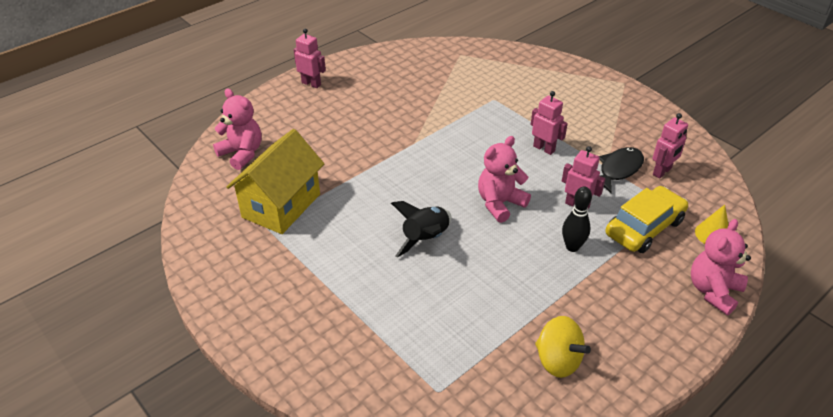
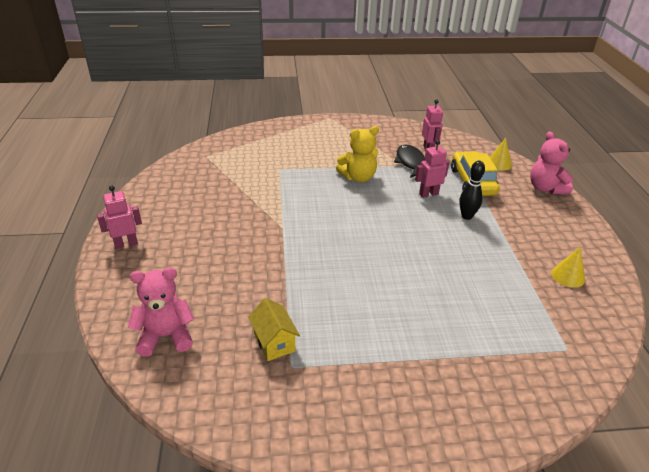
camera: 55 degrees left, 5 degrees down
yellow house [226,129,324,234] -> yellow house [248,298,300,361], size x0.53
black rocket [391,201,452,257] -> none
pink teddy bear [478,136,531,223] -> none
pink robot [531,91,568,155] -> yellow teddy bear [336,126,379,182]
yellow spinning top [535,316,591,378] -> yellow cone [551,247,585,288]

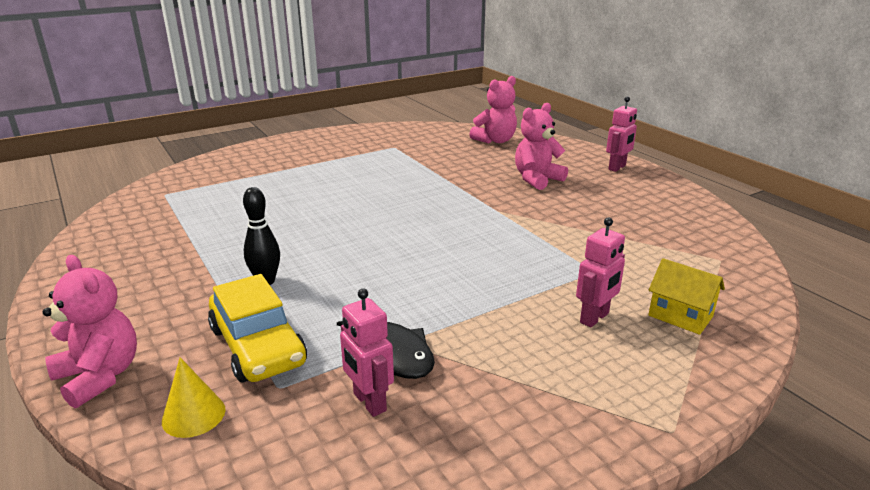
camera: 155 degrees right, 10 degrees down
yellow house [248,298,300,361] -> yellow house moved to [648,258,725,335]
yellow teddy bear [336,126,379,182] -> none
pink robot [415,140,449,198] -> pink robot moved to [576,217,625,328]
yellow cone [551,247,585,288] -> none
none -> pink teddy bear [515,103,568,190]

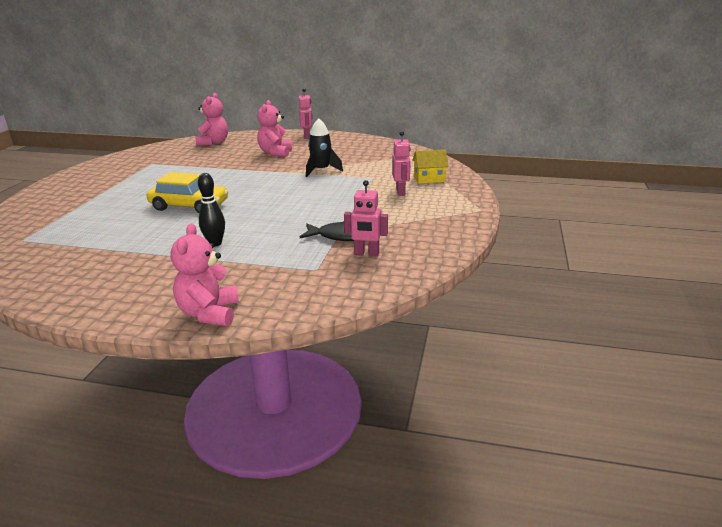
camera: 45 degrees left, 0 degrees up
pink teddy bear [43,255,137,409] -> pink teddy bear turned 90 degrees counterclockwise [170,223,239,326]
yellow cone [162,357,226,438] -> none
yellow car [208,274,307,382] -> yellow car moved to [147,172,228,213]
none -> black rocket [306,118,343,177]

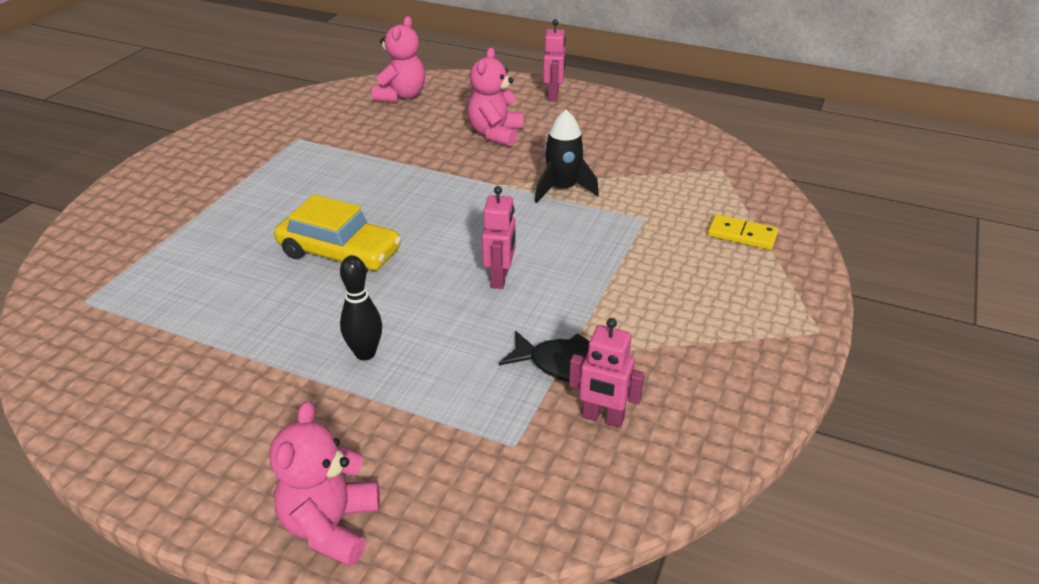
camera: 10 degrees right, 10 degrees up
pink robot [392,131,410,196] -> pink robot moved to [482,186,515,289]
yellow house [413,149,449,184] -> yellow domino [708,214,778,250]

